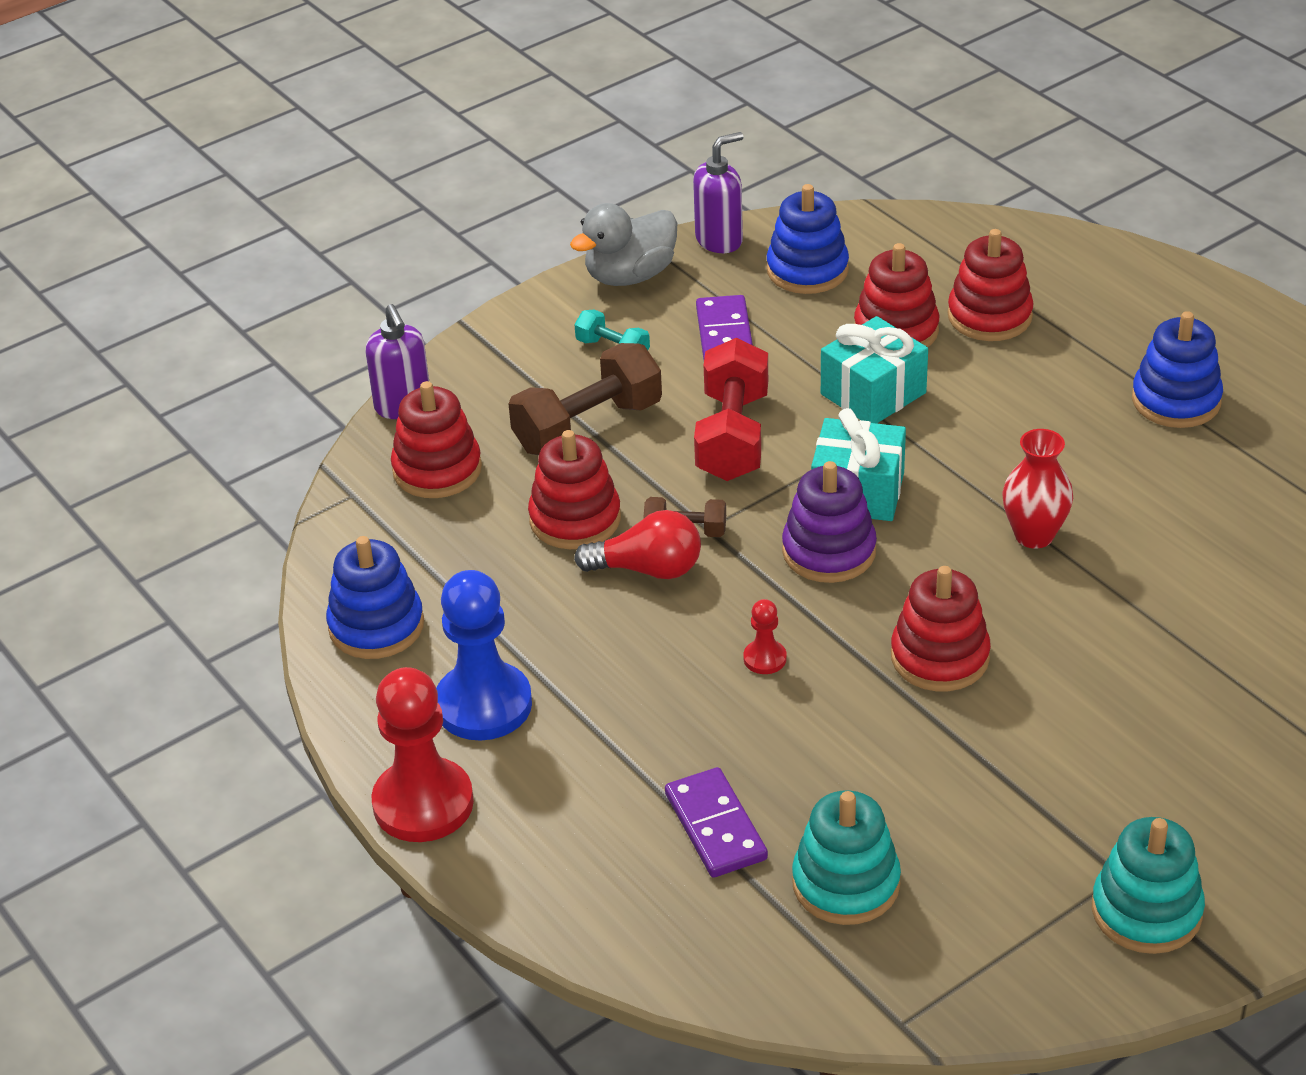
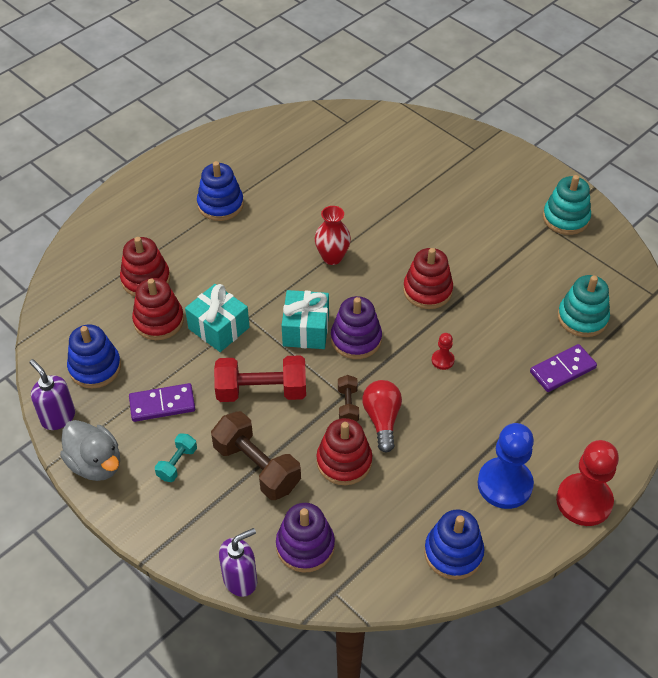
camera: 100 degrees left, 10 degrees up
red stacking toy [391,381,482,498] -> purple stacking toy [276,503,335,573]

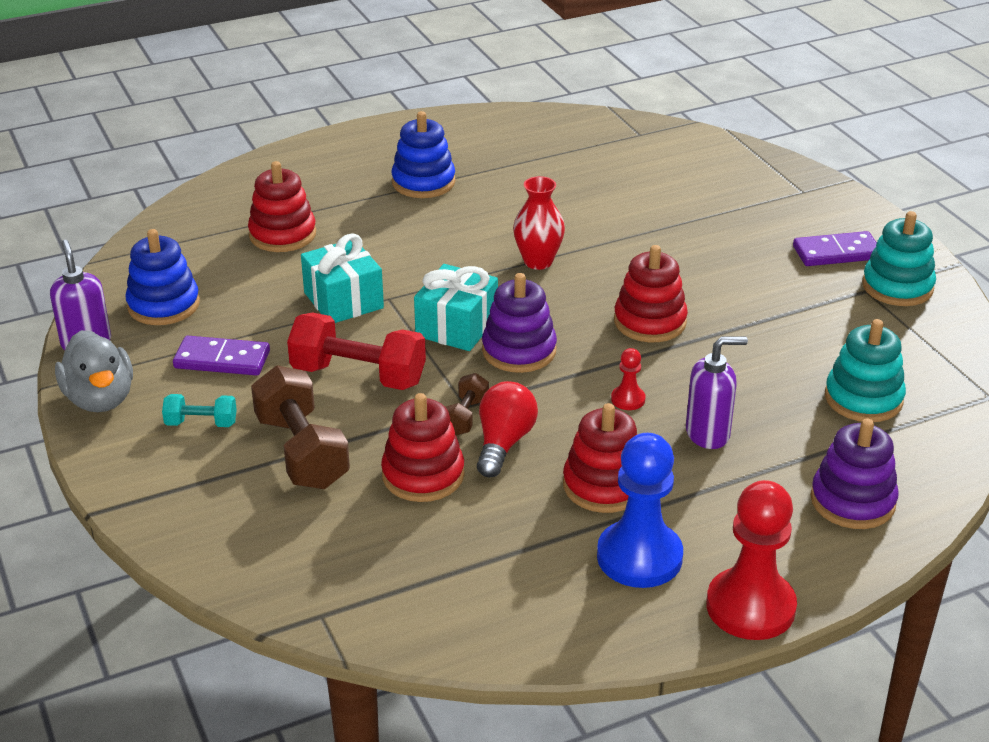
camera: 20 degrees right, 15 degrees down
red stacking toy [132,278,184,340] -> red stacking toy moved to [563,403,637,513]
turquoise dumbbell [155,433,197,482] -> turquoise dumbbell turned 45 degrees clockwise [162,394,237,427]
purple soap dispenser [219,528,257,597] -> purple soap dispenser moved to [686,337,748,449]
purple stacking toy [276,503,335,573] -> purple stacking toy moved to [811,418,899,529]
blue stacking toy [424,510,485,580] -> none
purple domino [530,344,597,392] -> purple domino moved to [793,231,877,266]

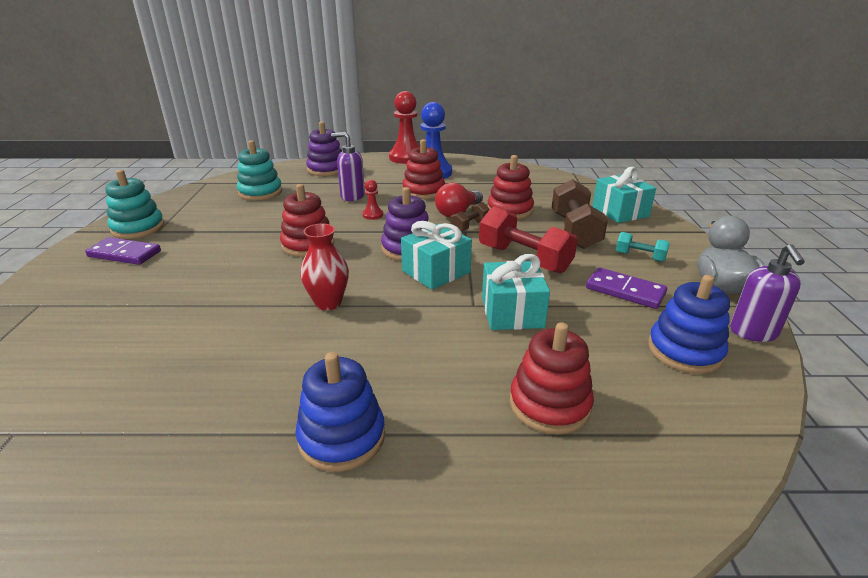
camera: 155 degrees left, 5 degrees down
none -> turquoise gift [592,167,656,223]

